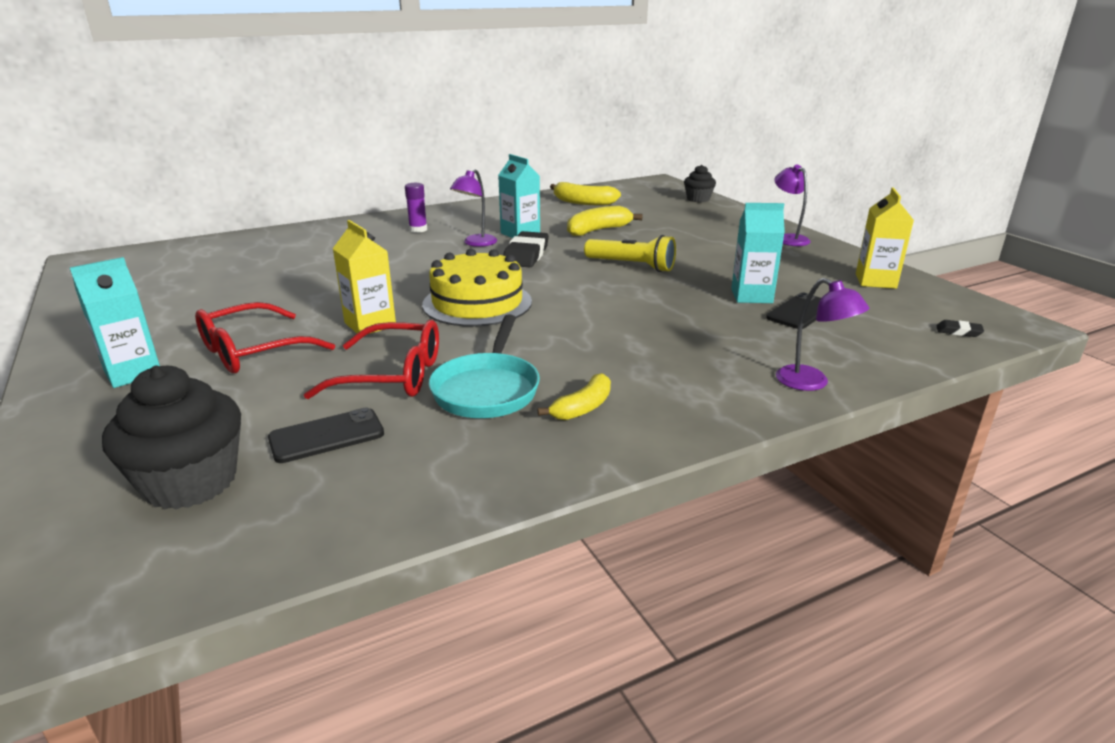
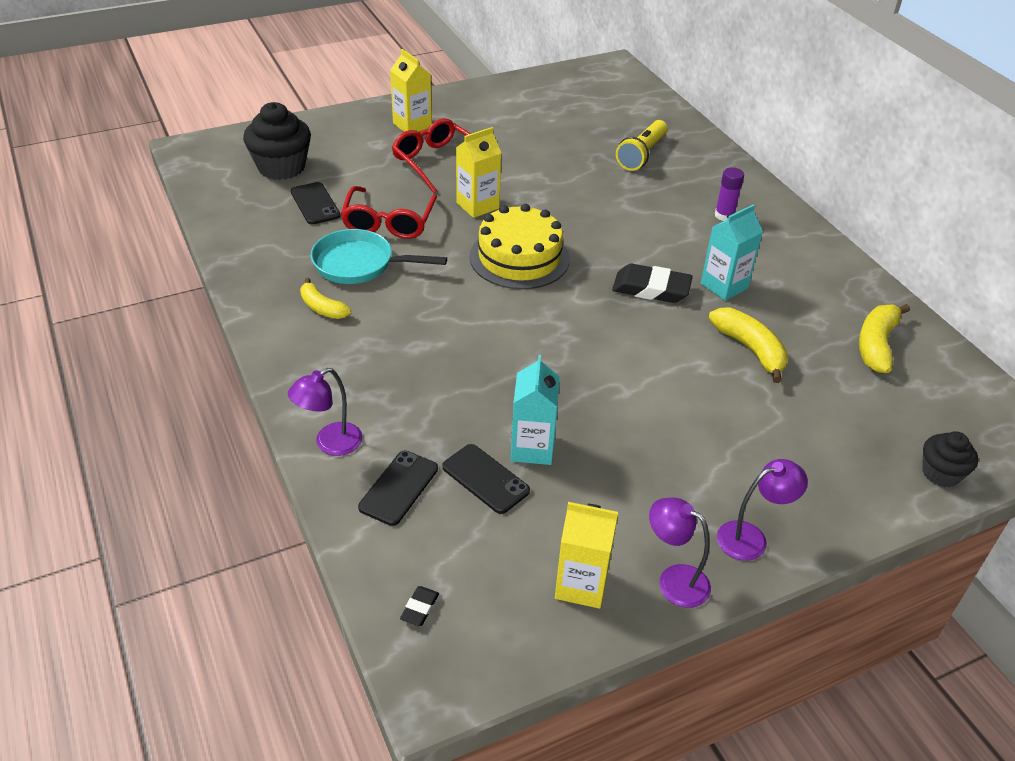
camera: 90 degrees right, 15 degrees up
turquoise carton [70,257,160,388] -> yellow carton [390,49,432,132]
purple lamp [450,169,497,247] -> purple lamp moved to [649,498,711,608]
yellow flashlight [584,235,676,272] -> yellow flashlight moved to [616,120,668,171]
none -> black phone [358,451,438,526]

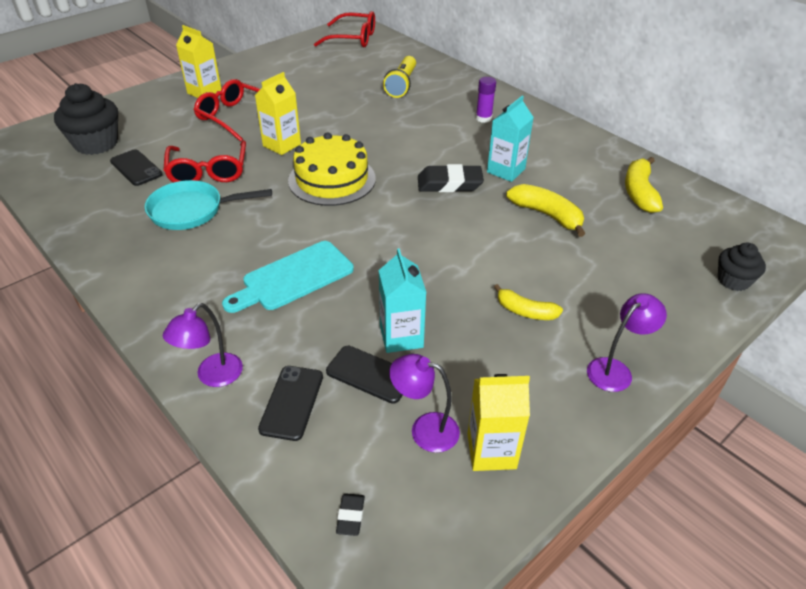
camera: 15 degrees left, 0 degrees up
yellow banana [300,278,351,319] -> yellow banana moved to [494,284,563,320]
purple lamp [649,498,711,608] -> purple lamp moved to [389,354,460,453]
none -> turquoise cutting board [222,241,354,313]
none -> red glasses [314,11,375,47]

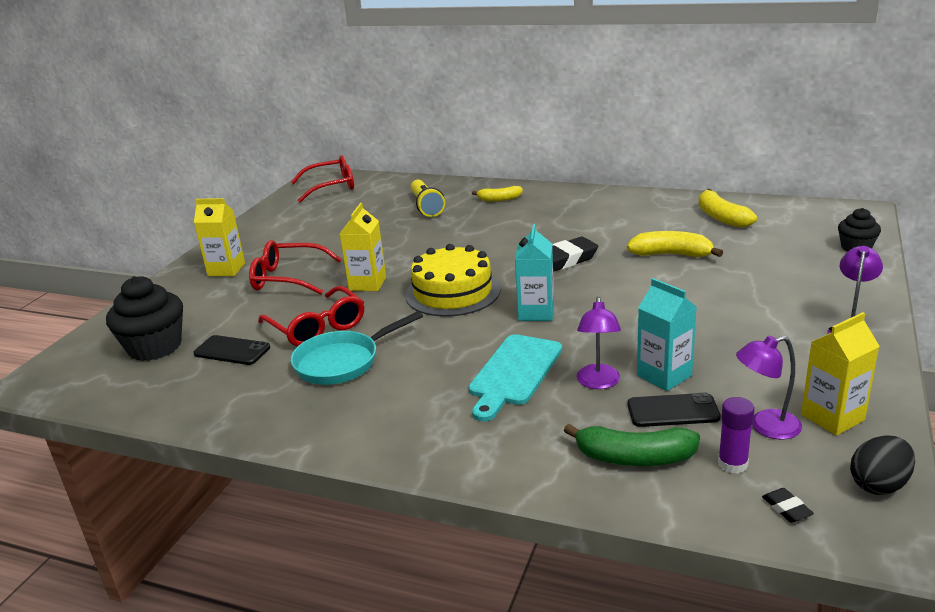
camera: 25 degrees left, 15 degrees down
purple lamp [163,303,243,387] -> purple lamp moved to [576,296,621,389]
black phone [258,366,323,441] -> green banana [564,424,700,466]
purple glue stick [476,77,496,123] -> purple glue stick moved to [718,397,755,474]
turquoise carton [487,96,534,182] -> turquoise carton moved to [515,224,554,321]
yellow banana [494,284,563,320] -> yellow banana moved to [472,186,523,202]
none -> black egg [850,436,915,495]

